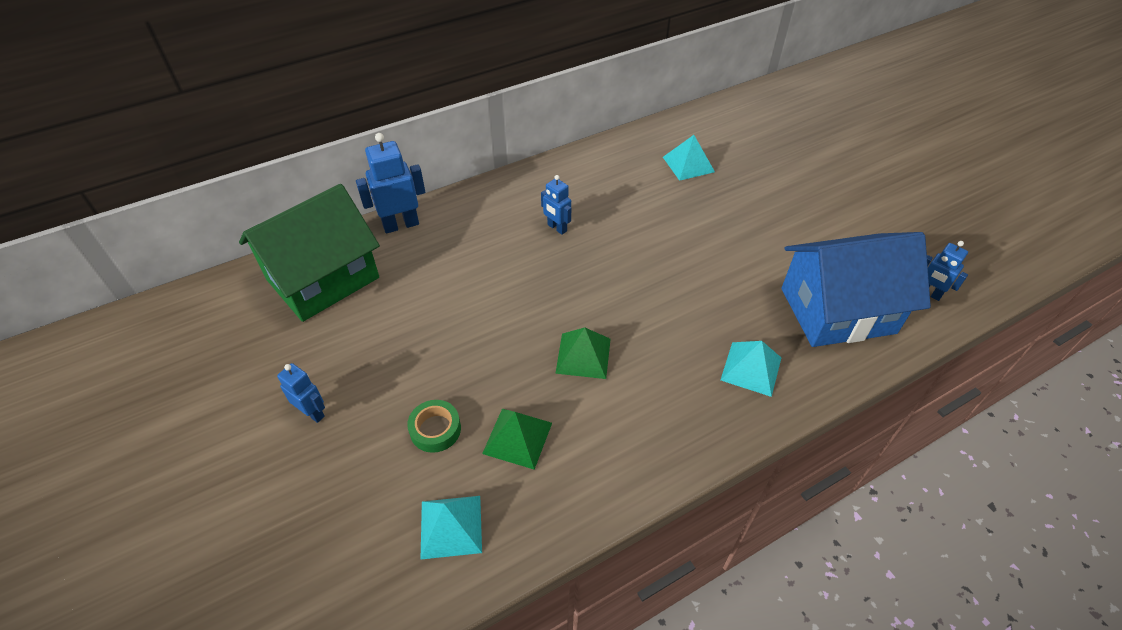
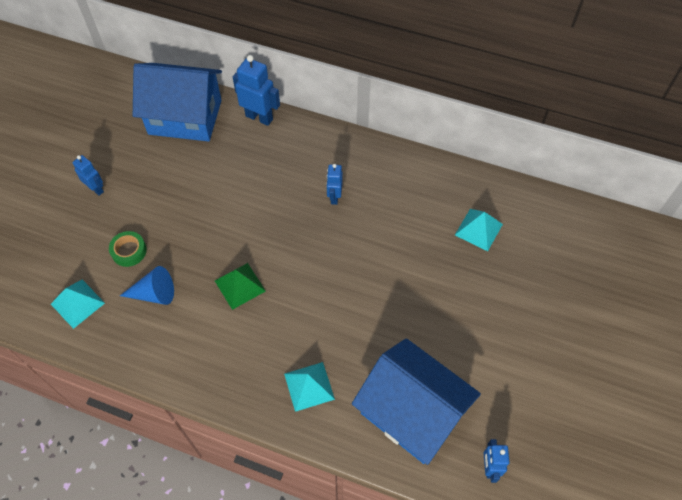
camera: 50 degrees right, 10 degrees up
green house [239,184,380,322] -> blue house [133,63,222,142]
blue robot [277,363,325,423] -> blue robot turned 45 degrees counterclockwise [72,155,104,196]
green pyramid [482,409,552,470] -> blue cone [120,266,174,305]

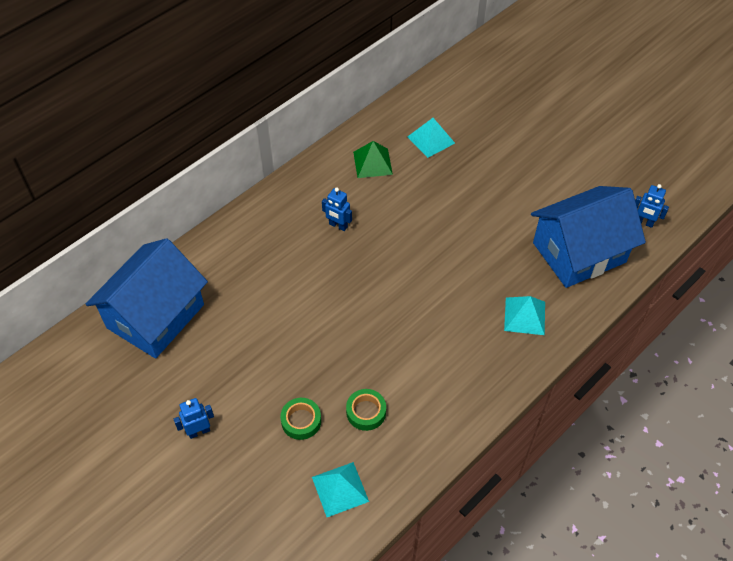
camera: 65 degrees left, 5 degrees down
blue cone [120,266,174,305] -> green tape [346,389,386,431]
green pyramid [215,263,266,310] -> green pyramid moved to [353,141,393,178]
blue robot [233,55,280,126] -> none

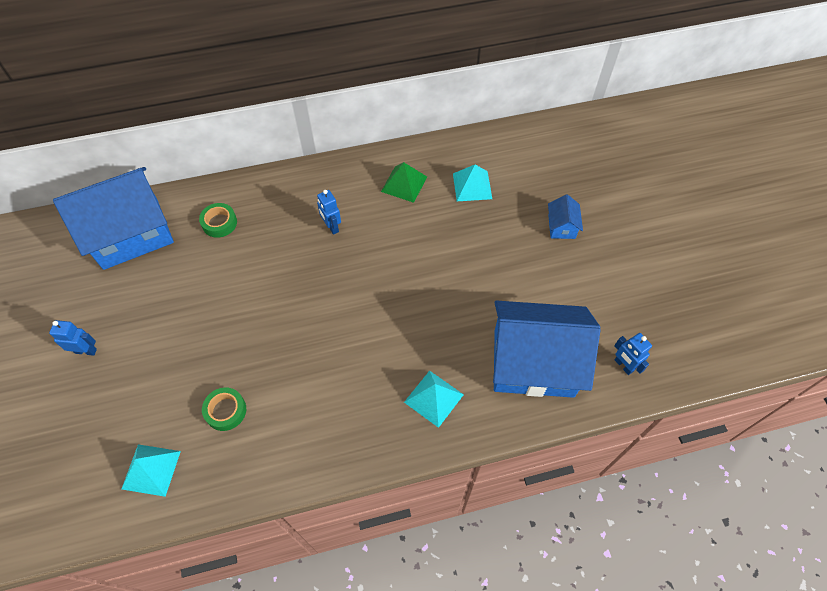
camera: 30 degrees right, 5 degrees up
green tape [280,398,321,440] -> green tape moved to [199,203,237,238]
none -> blue house [548,194,583,239]

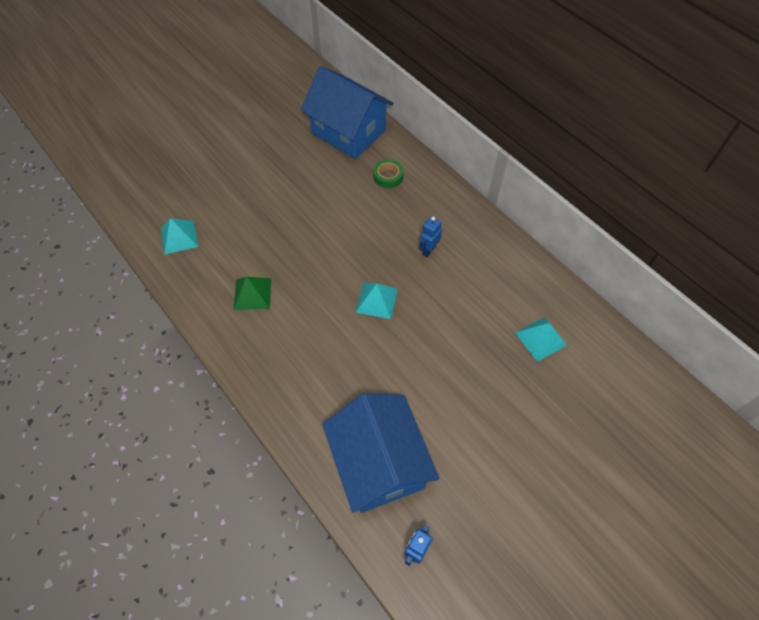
camera: 65 degrees right, 0 degrees up
blue robot [49,320,97,356] -> none
green tape [202,387,246,431] -> none
green pyramid [381,162,427,203] -> green pyramid moved to [234,277,271,310]
turquoise pyramid [404,371,464,428] -> turquoise pyramid moved to [355,283,398,319]
blue house [548,194,583,239] -> none

